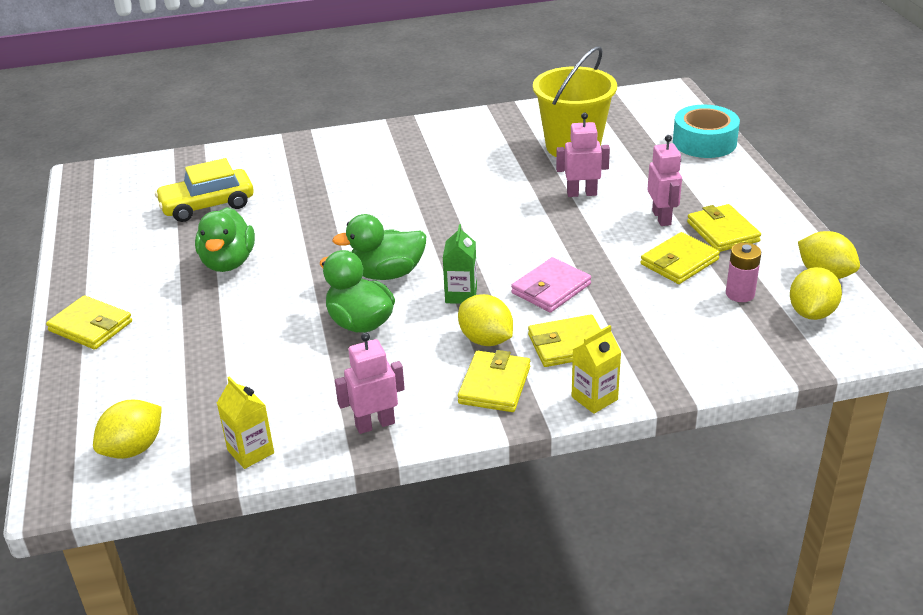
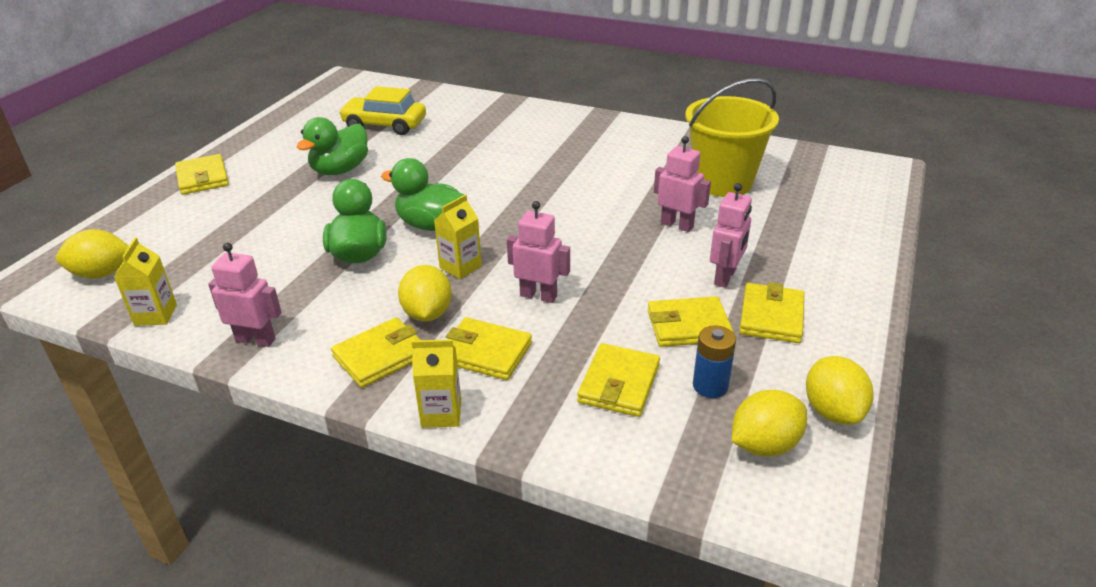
camera: 35 degrees right, 0 degrees up
green carton [443,224,477,304] -> yellow carton [434,195,482,279]
pink wallet [511,257,591,313] -> pink robot [507,201,570,303]
turquoise tape [673,104,740,158] -> none
pink battery [726,243,761,302] -> blue battery [693,325,736,398]
none -> yellow wallet [577,343,660,417]

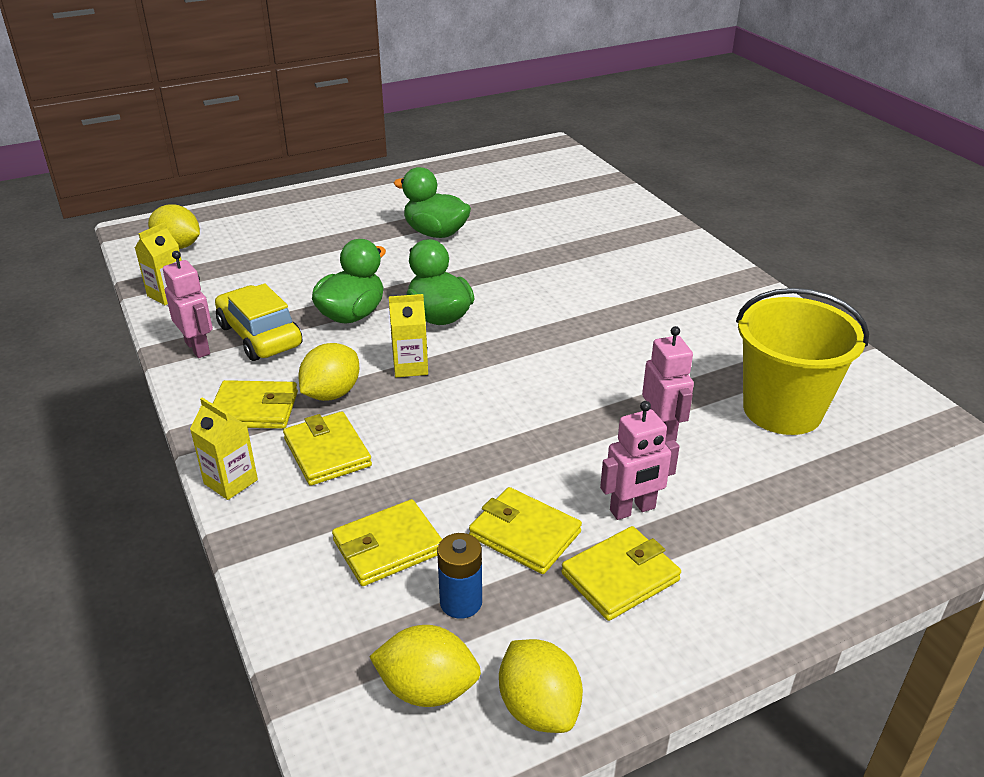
camera: 40 degrees right, 0 degrees up
yellow wallet [175,154,229,195] -> none
green duck [296,117,368,175] -> green duck turned 45 degrees clockwise [394,167,471,238]
yellow car [339,86,426,135] -> yellow car moved to [215,284,302,361]
pink robot [507,201,570,303] -> none
yellow lemon [806,356,874,424] -> yellow lemon turned 60 degrees counterclockwise [499,639,583,733]

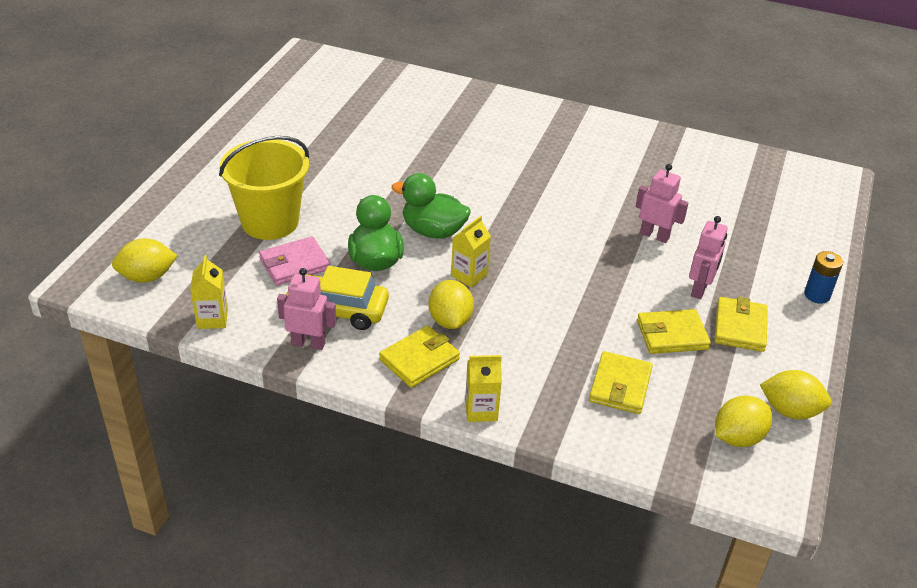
camera: 45 degrees left, 5 degrees up
yellow wallet [283,411,372,486] -> none
green duck [394,167,471,238] -> none
blue battery [437,533,482,619] -> blue battery moved to [804,251,843,304]
yellow bucket [736,288,869,435] -> yellow bucket moved to [219,136,309,240]
none -> pink wallet [259,236,331,285]

